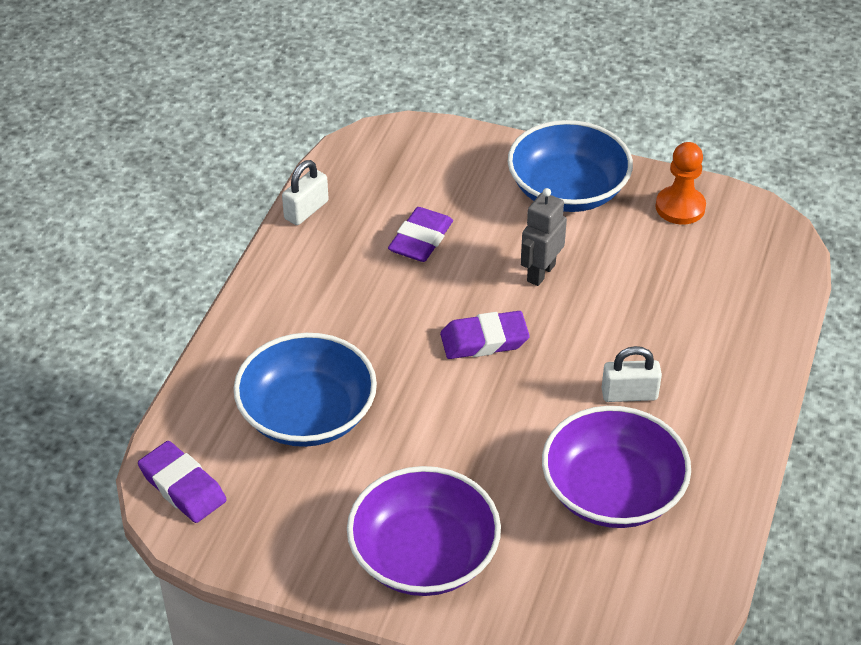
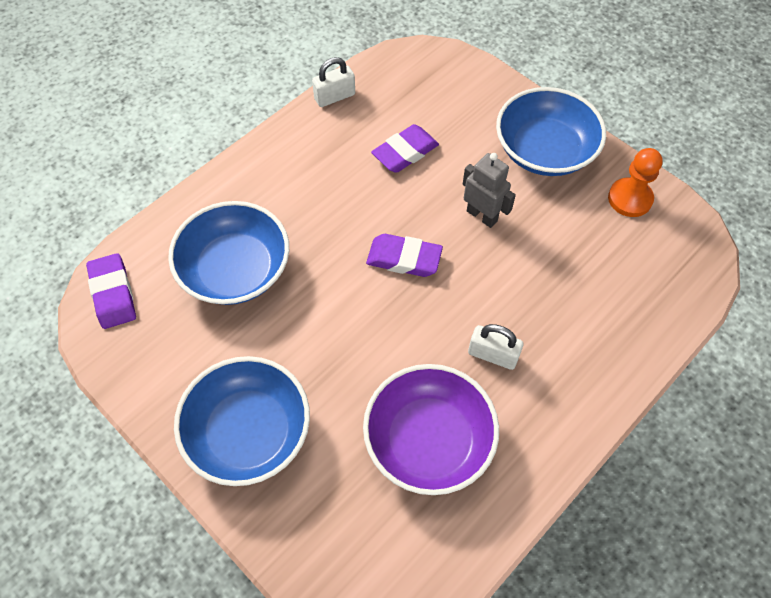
camera: 25 degrees right, 15 degrees up
purple bowl [347,466,501,596] -> blue bowl [174,356,310,486]
grey robot [521,188,567,286] -> grey robot turned 75 degrees clockwise [463,153,516,228]

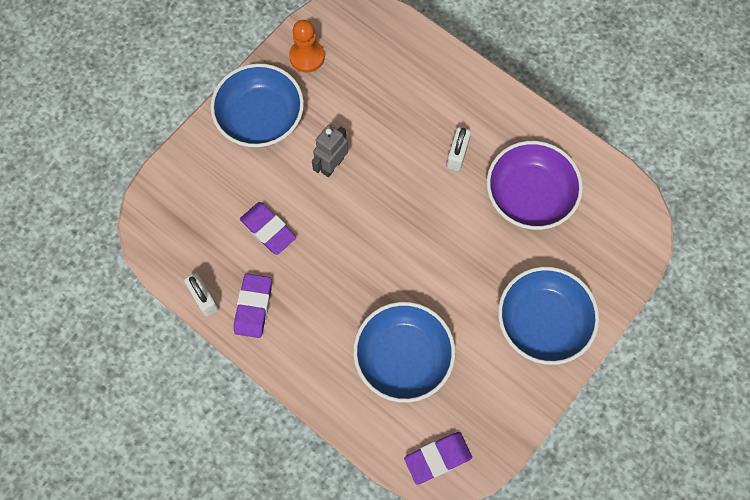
camera: 95 degrees left, 10 degrees up
purple eraser [366,234,443,277] -> purple eraser moved to [234,274,272,338]

